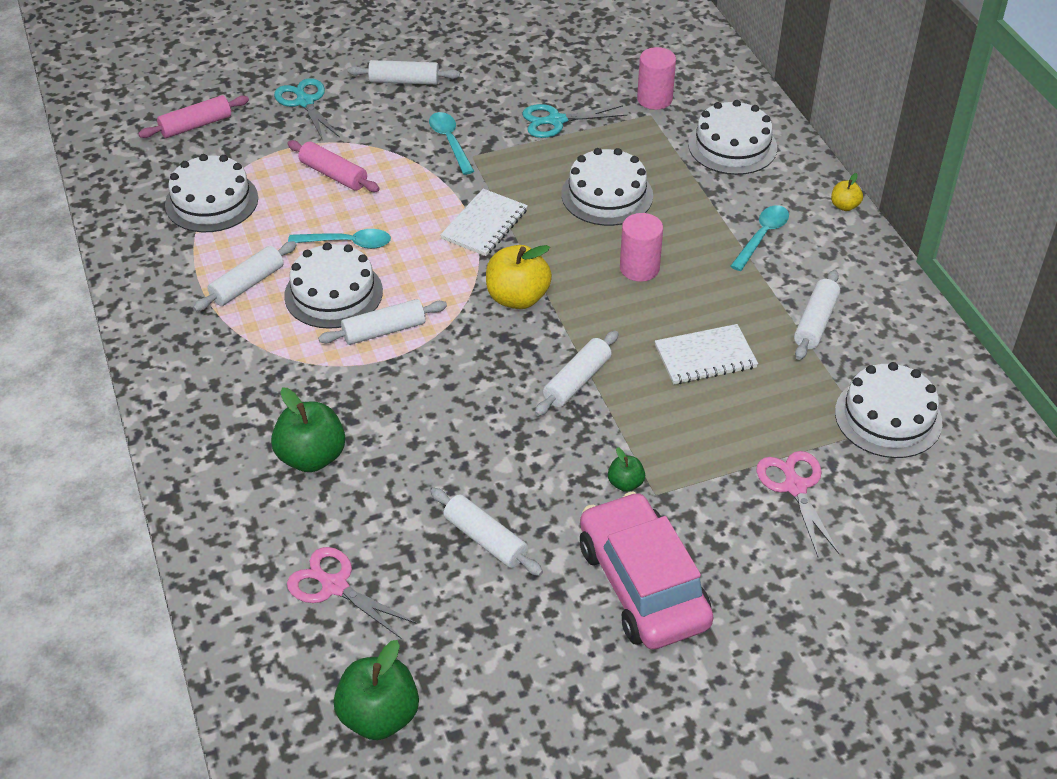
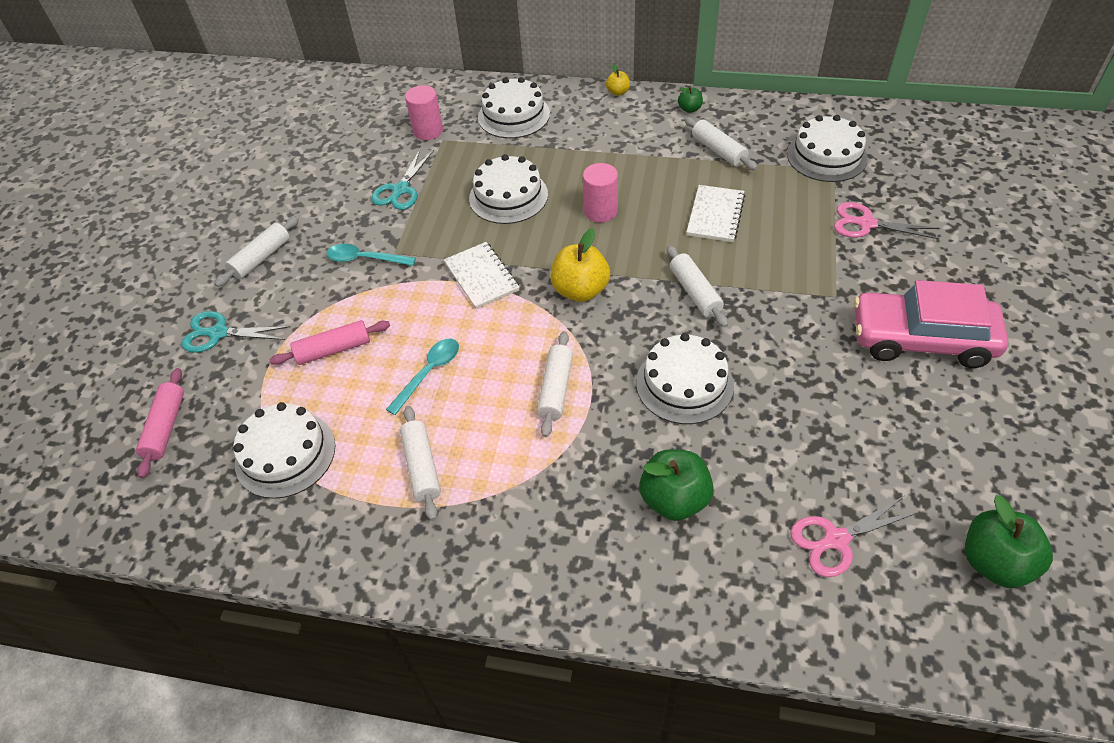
camera: 55 degrees left, 5 degrees up
white cake [284,243,383,329] -> white cake moved to [636,333,734,424]
white rolling pin [430,488,543,576] -> none
green apple [608,447,645,492] -> green apple moved to [678,87,703,113]
turquoise spoon [730,205,789,271] -> none

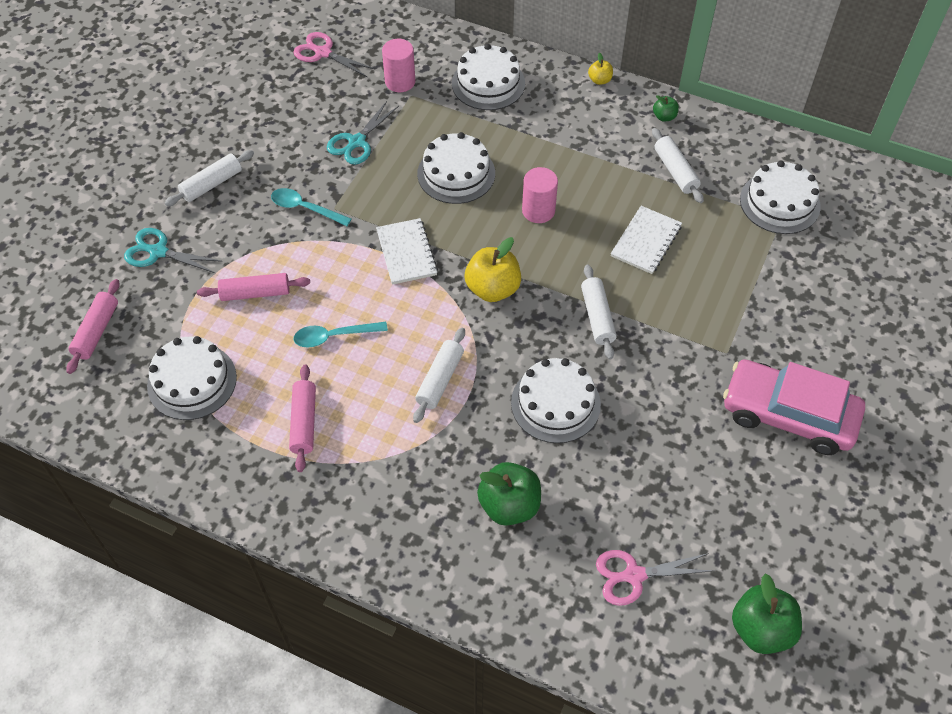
camera: 10 degrees right, 5 degrees up
turquoise spoon [386,339,459,415] -> turquoise spoon turned 150 degrees counterclockwise [293,322,388,347]
white rolling pin [400,406,441,521] -> pink rolling pin [289,365,316,472]
pink scissors [834,202,939,239] -> pink scissors moved to [293,32,375,77]

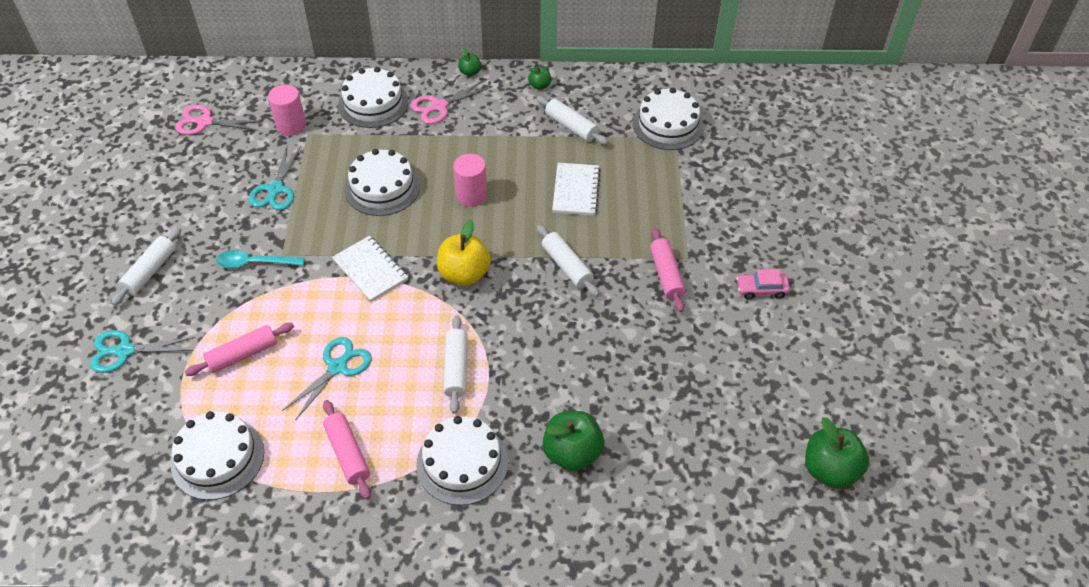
camera: 25 degrees left, 5 degrees down
pink rolling pin [66,279,120,374] -> pink rolling pin moved to [650,228,686,312]
turquoise spoon [293,322,388,347] -> turquoise scissors [282,337,372,421]
white cake [511,358,601,443] -> white cake moved to [416,416,508,505]
yellow apple [588,53,613,85] -> green apple [458,48,481,76]
pink scissors [596,550,713,606] -> pink scissors moved to [411,80,491,124]
pink car [723,359,865,455] -> pink car [736,269,790,299], size x0.43

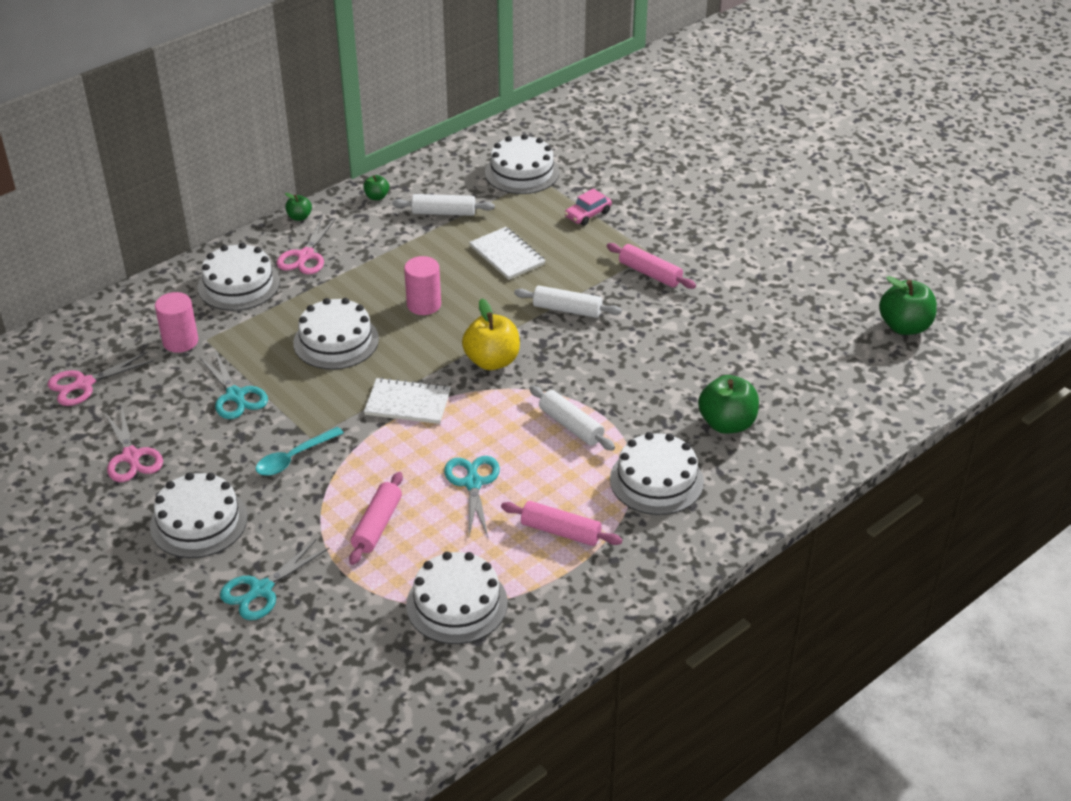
camera: 40 degrees left, 10 degrees down
white rolling pin [111,227,181,306] -> white cake [150,472,248,558]
pink car [736,269,790,299] -> pink car moved to [565,189,612,226]
none -> pink scissors [105,408,163,482]

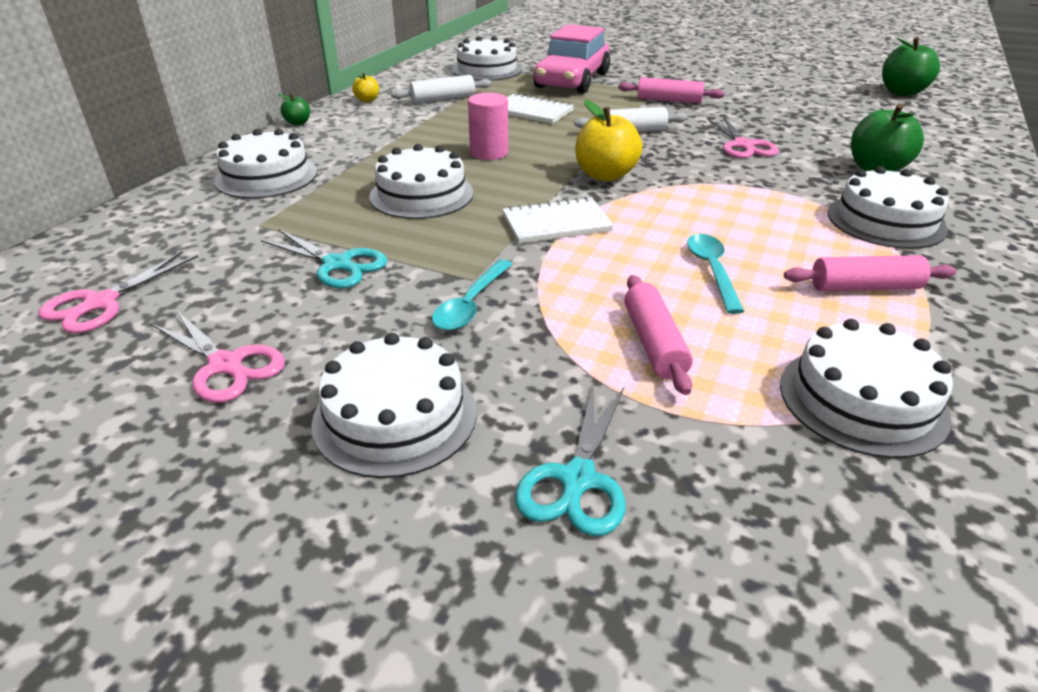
camera: 25 degrees left, 5 degrees down
pink cylinder [155,292,198,353] -> none
pink scissors [277,217,336,274] -> pink scissors moved to [707,117,779,158]
green apple [363,175,389,200] -> yellow apple [352,73,379,102]
turquoise scissors [444,456,500,537] -> turquoise spoon [687,234,744,314]
white rolling pin [529,386,615,451] -> none
pink car [565,189,612,226] -> pink car [533,24,610,94], size x2.31

